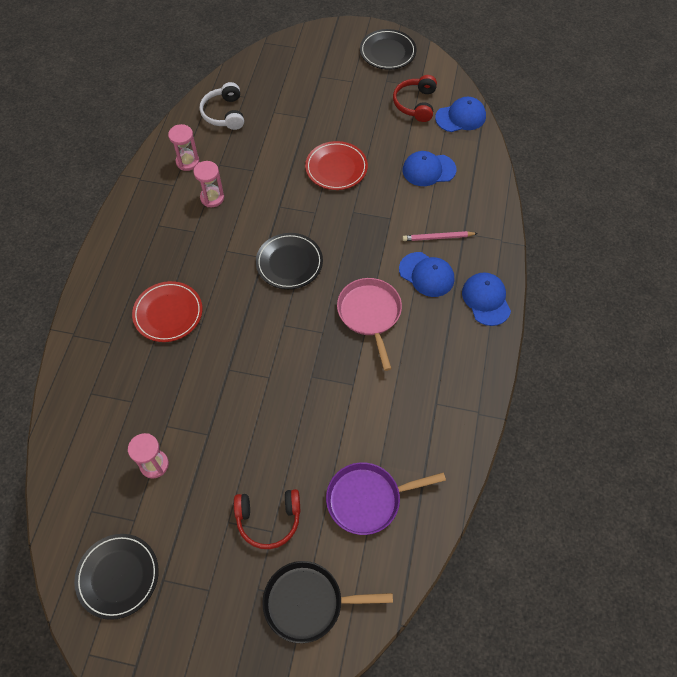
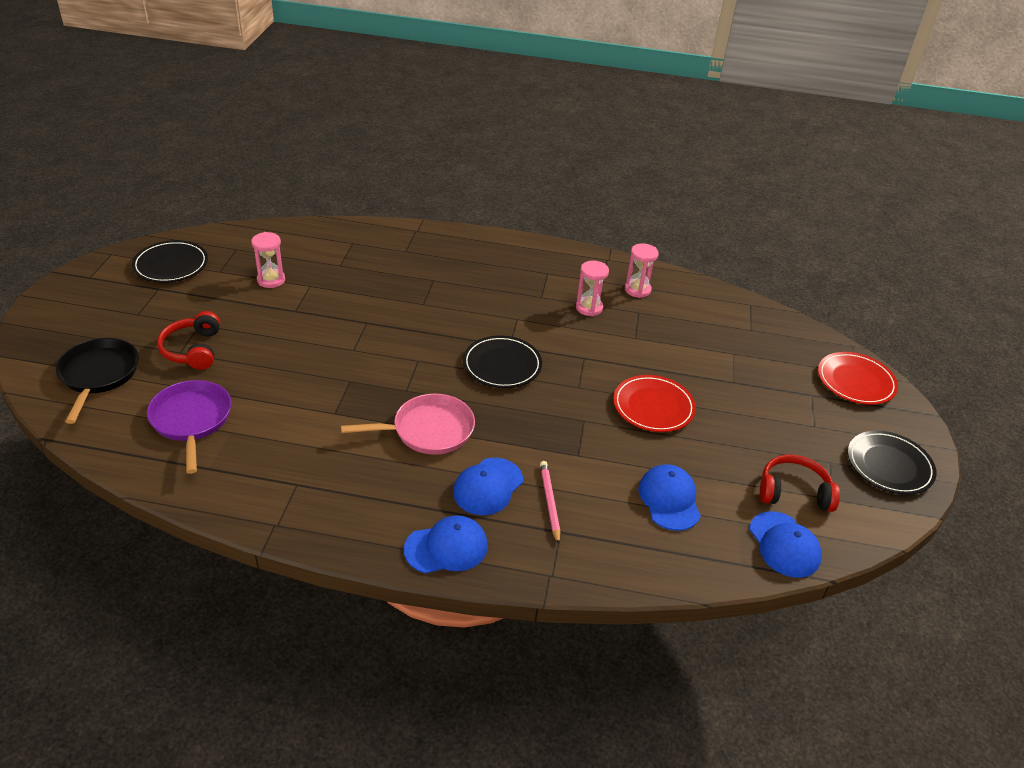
camera: 85 degrees right, 20 degrees down
red plate [132,281,203,342] -> red plate moved to [818,352,898,405]
white headphones [200,82,244,130] -> none

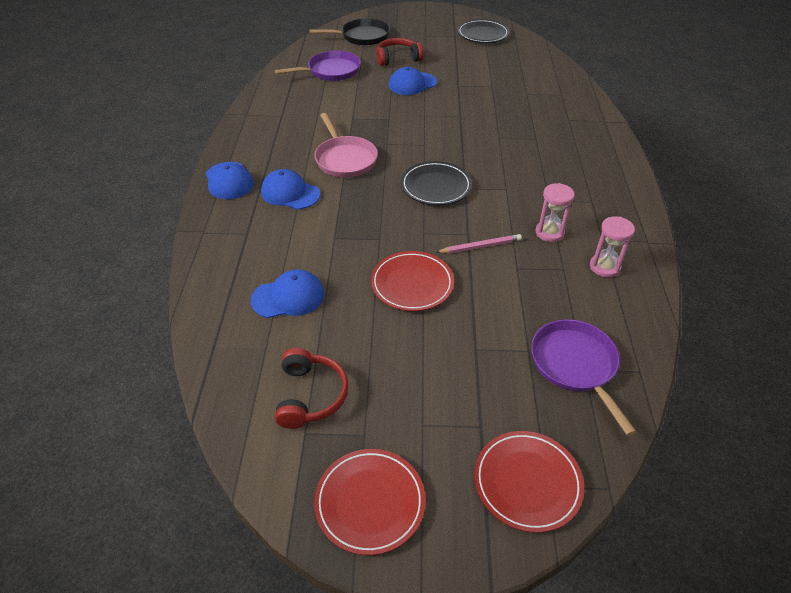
camera: 85 degrees right, 5 degrees up
pink hourglass [251,232,285,288] -> none
pink pencil [540,461,560,544] -> pink pencil moved to [435,234,522,253]
blue cap [750,511,822,578] -> blue cap moved to [389,67,437,95]
black plate [848,431,937,495] -> red plate [314,449,426,555]
none -> purple pan [531,319,636,436]

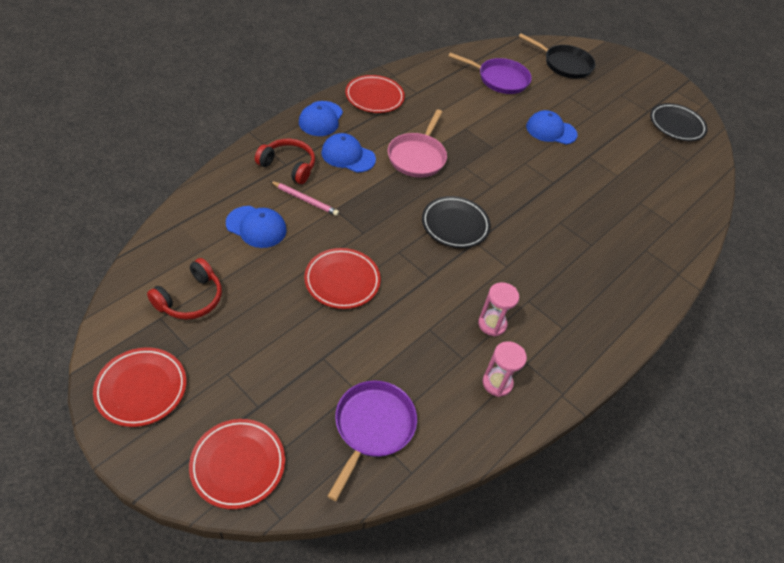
camera: 35 degrees right, 5 degrees up
blue cap [261,169,320,210] -> blue cap turned 45 degrees counterclockwise [321,133,376,173]
red headphones [376,38,424,66] -> red headphones moved to [255,139,315,184]
pink pencil [435,234,522,253] -> pink pencil moved to [270,181,339,216]
none -> red plate [345,75,405,113]

